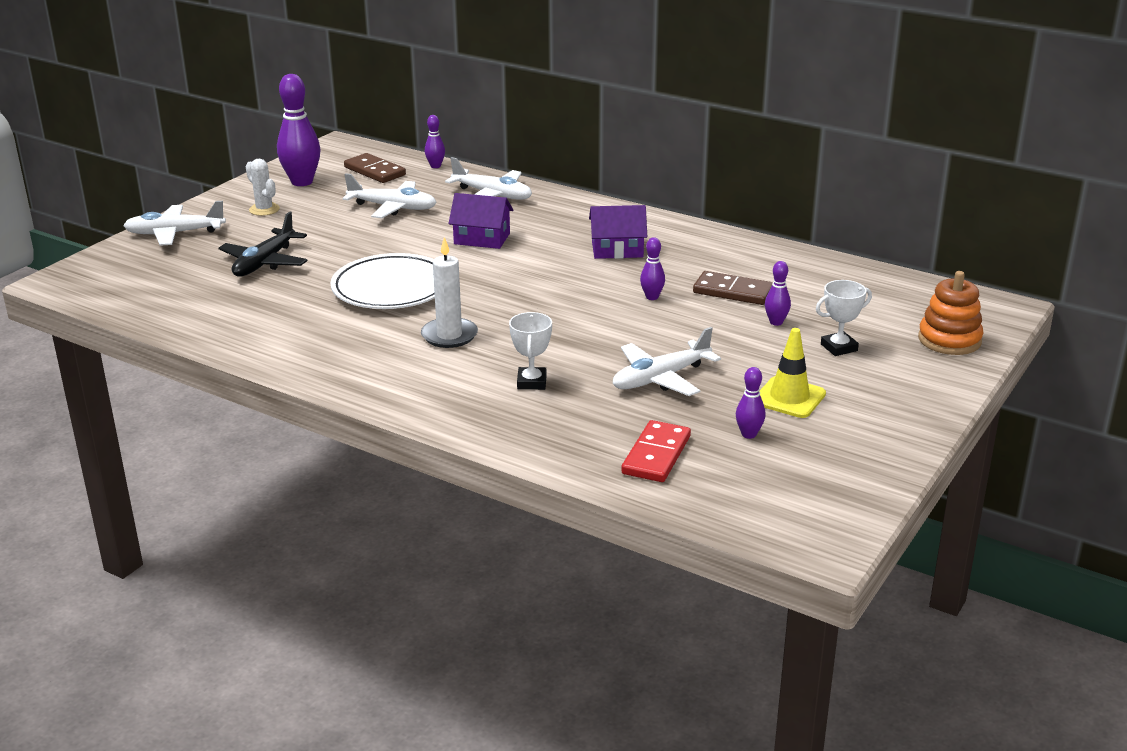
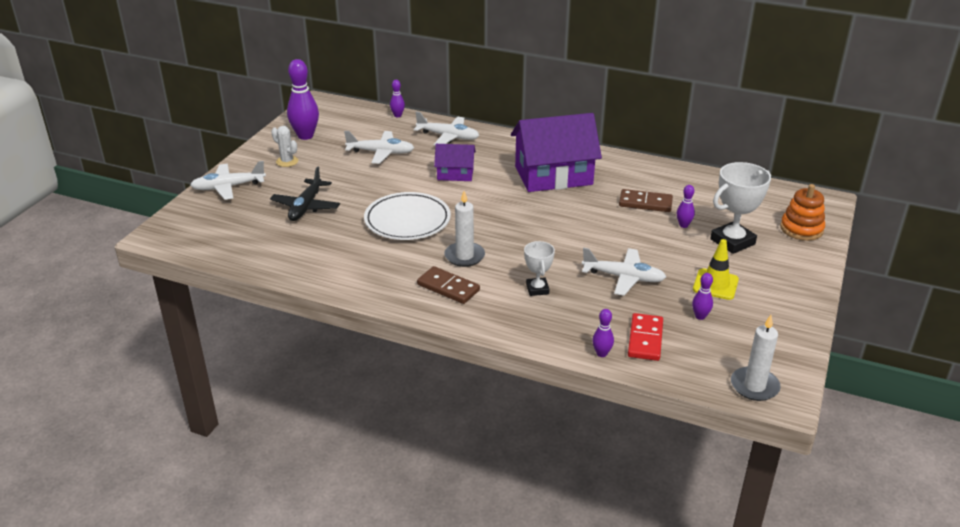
camera: 10 degrees left, 5 degrees up
brown domino [344,153,406,183] -> brown domino moved to [417,266,480,304]
purple house [589,205,647,259] -> purple house [511,113,602,192], size x1.94
white plane [613,327,721,396] -> white plane turned 120 degrees counterclockwise [582,248,666,296]
purple bowling pin [640,237,665,300] -> purple bowling pin moved to [592,309,614,357]
white trophy [816,280,872,356] -> white trophy [710,162,771,254], size x1.72
none -> white candle [731,315,781,401]

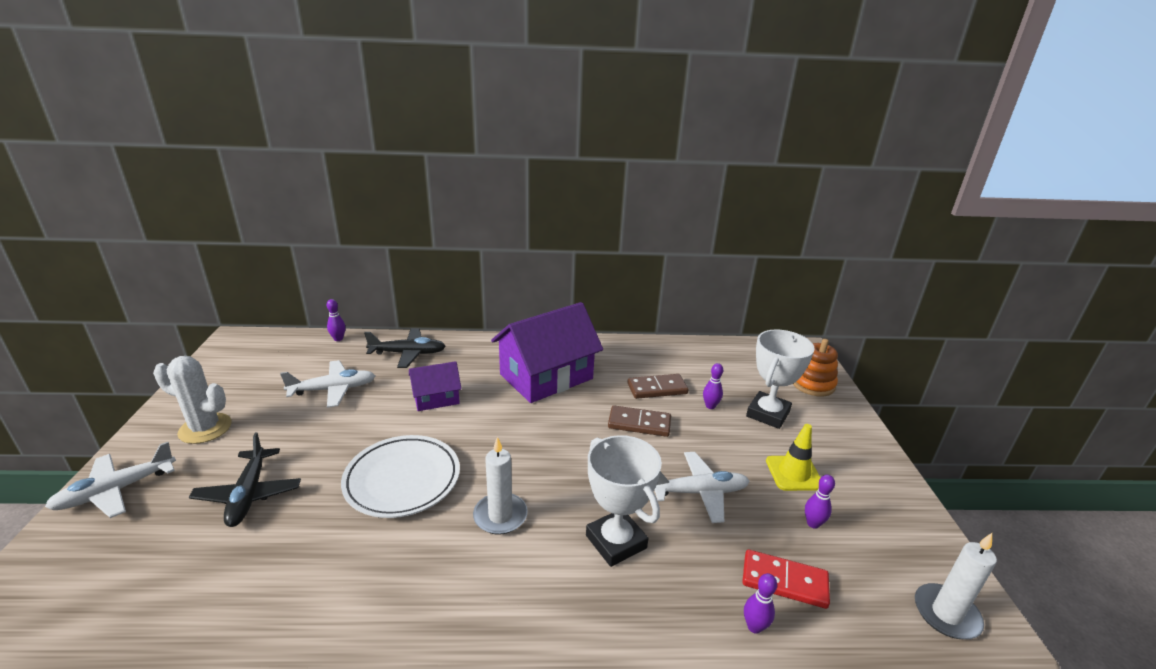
camera: 25 degrees left, 5 degrees down
white cactus [271,126,298,167] -> white cactus [153,356,232,444], size x1.61
purple bowling pin [287,59,319,140] -> none
white plane [414,111,479,146] -> black plane [364,328,446,368]
brown domino [417,266,480,304] -> brown domino moved to [608,405,671,437]
white trophy [524,241,555,296] -> white trophy [586,435,662,567], size x1.72
red domino [628,313,663,361] -> red domino turned 60 degrees counterclockwise [742,549,830,609]

